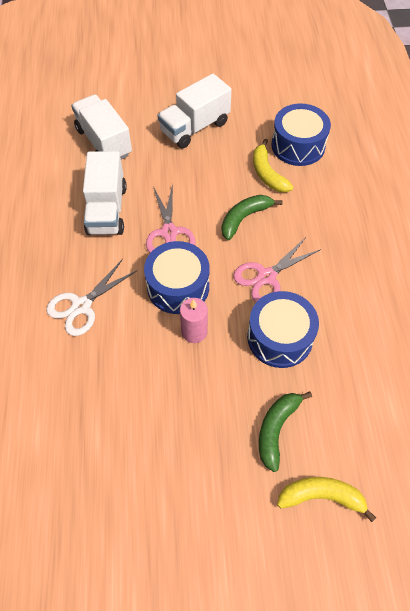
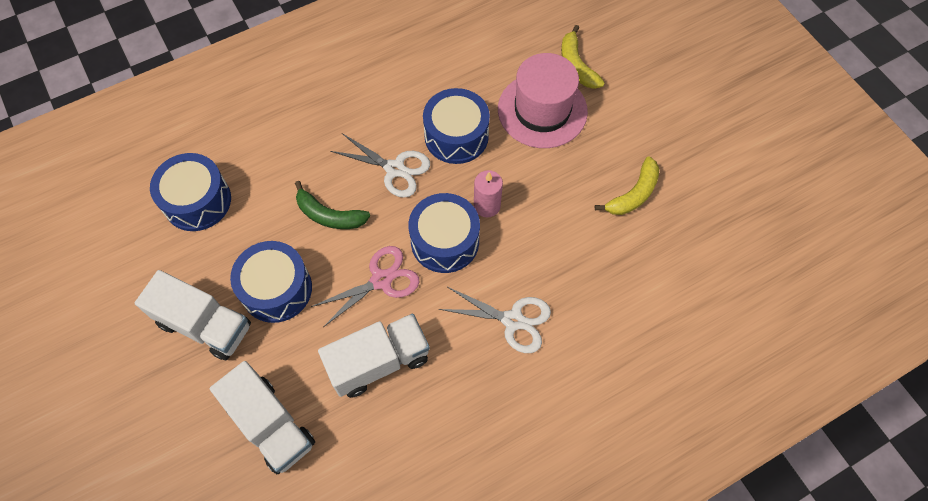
camera: 115 degrees left, 5 degrees up
white truck [71,95,132,160] -> white truck turned 75 degrees counterclockwise [210,361,315,474]
pink scissors [233,237,321,302] -> white scissors [330,133,430,198]
yellow banana [253,139,293,193] -> yellow banana moved to [595,157,659,215]
green banana [259,391,312,472] -> pink hat [498,53,588,148]
none -> blue drum [230,241,312,323]

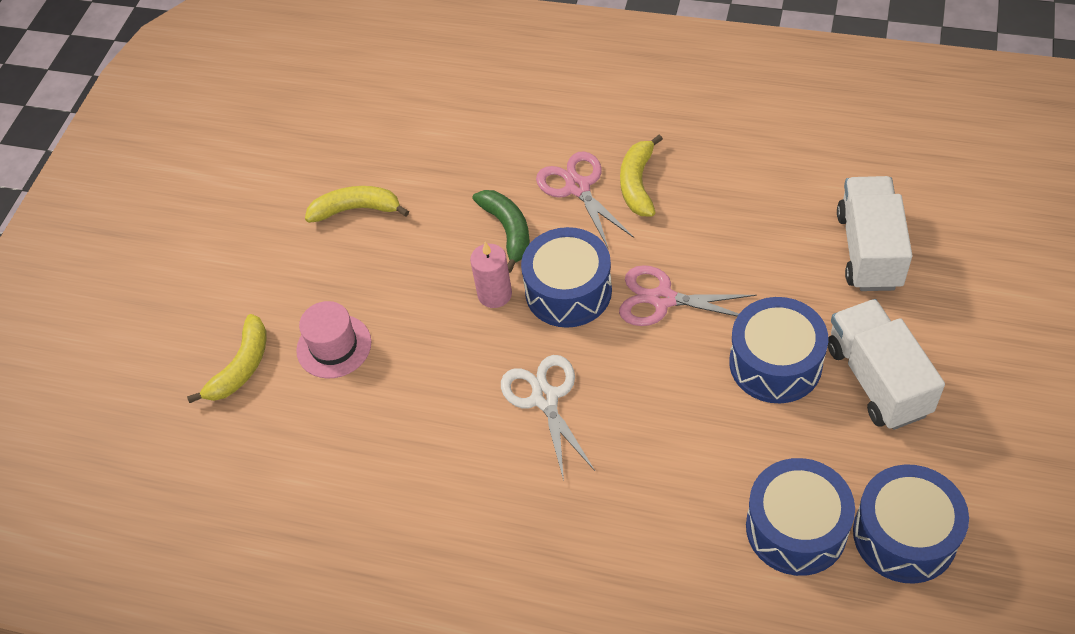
camera: 130 degrees left, 10 degrees down
green banana [295,181,370,229] -> green banana moved to [472,190,530,273]
white truck [318,313,430,398] -> none
blue drum [423,88,490,164] -> blue drum moved to [853,464,969,584]
white scissors [439,287,551,353] -> pink scissors [536,152,634,248]
pink hat [498,53,588,148] -> pink hat [296,301,371,379], size x0.60
none -> yellow banana [620,134,663,216]

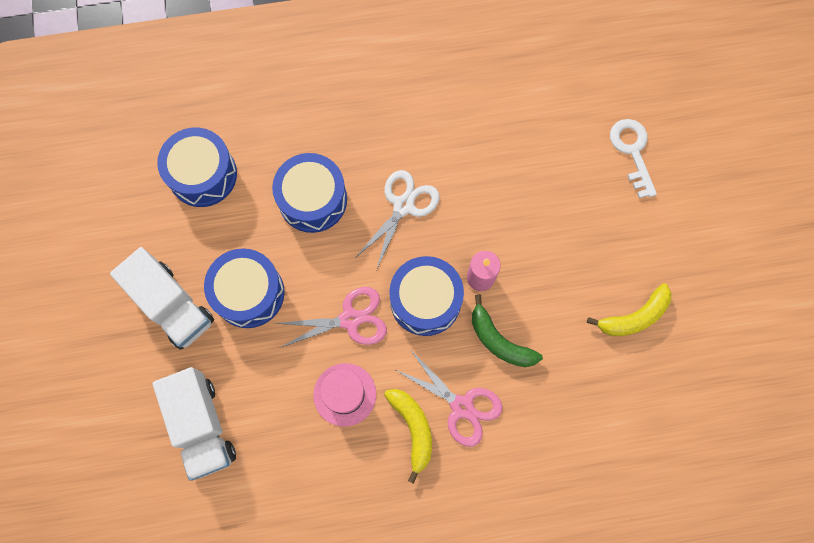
camera: 150 degrees right, 20 degrees up
yellow banana [187,314,267,403] -> white key [610,119,657,198]
pink hat [296,301,371,379] -> pink hat moved to [313,363,376,427]
white scissors [501,355,595,481] -> white scissors turned 105 degrees counterclockwise [355,170,440,270]
blue drum [853,464,969,584] -> blue drum moved to [272,153,347,233]

